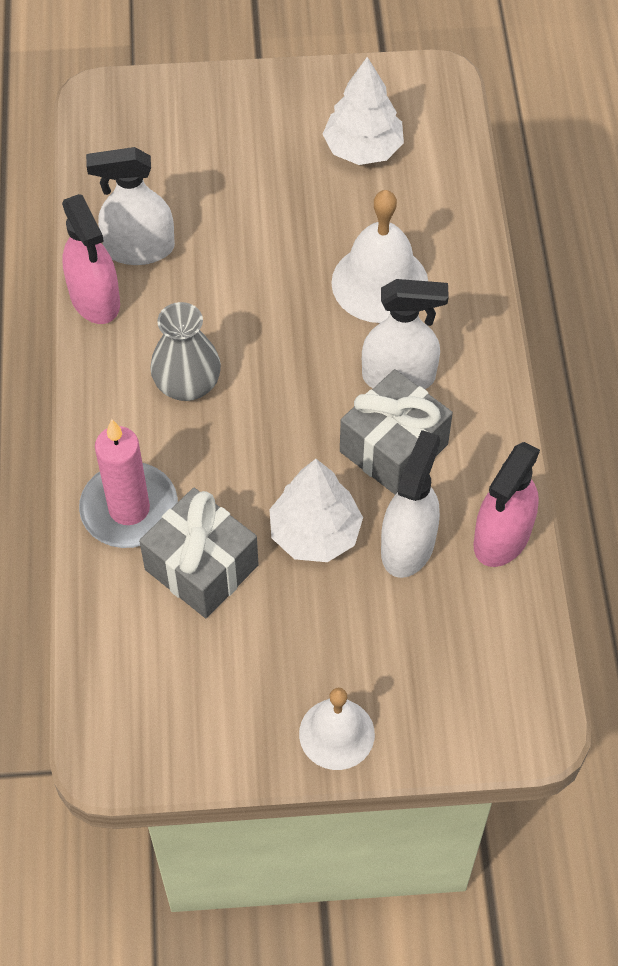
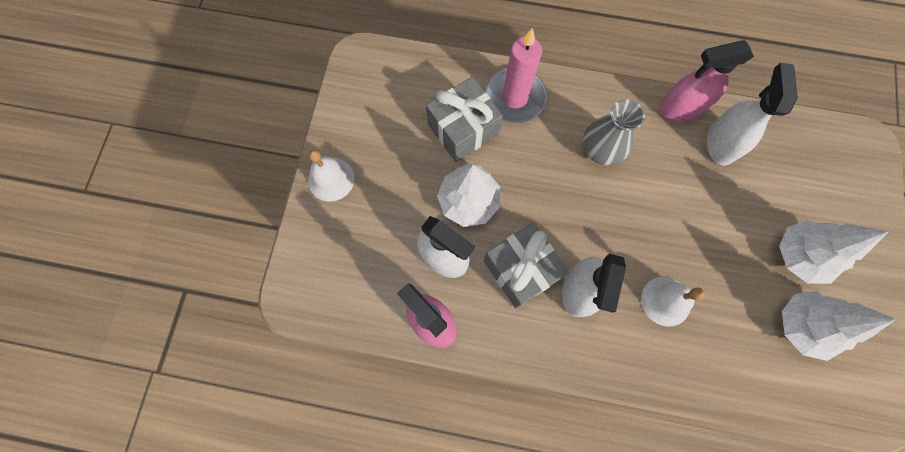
camera: 105 degrees right, 15 degrees up
white bell [331,190,428,323] -> white bell [641,277,705,327], size x0.67
none -> white tree [779,220,889,284]

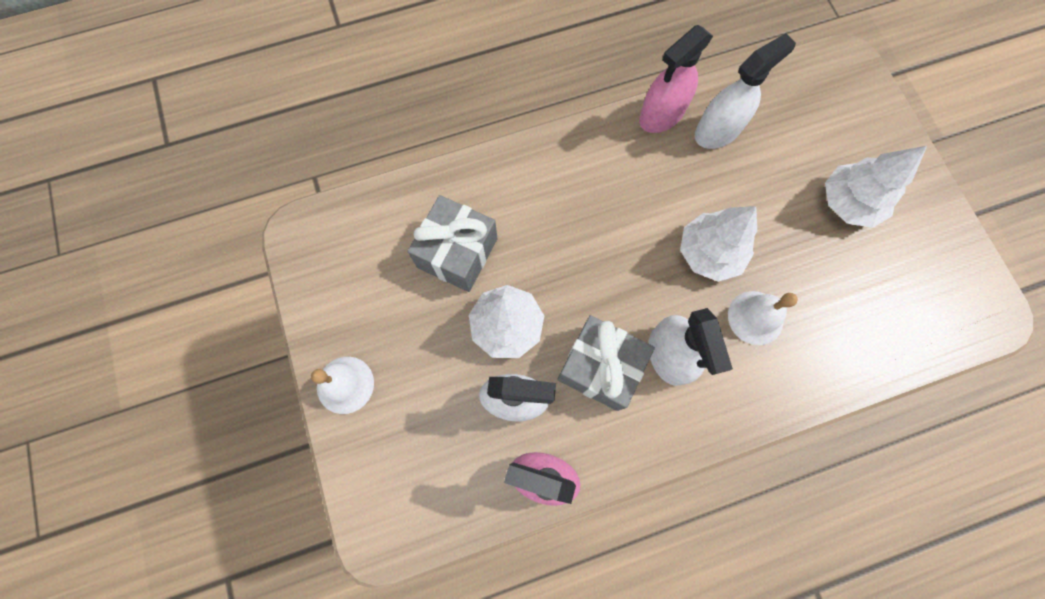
camera: 30 degrees left, 0 degrees up
pink candle [485,28,547,123] -> none
grey vase [583,99,645,166] -> none
white spray bottle [707,62,798,165] -> white spray bottle turned 75 degrees clockwise [695,33,796,149]
white tree [782,291,896,361] -> white tree moved to [680,206,757,282]

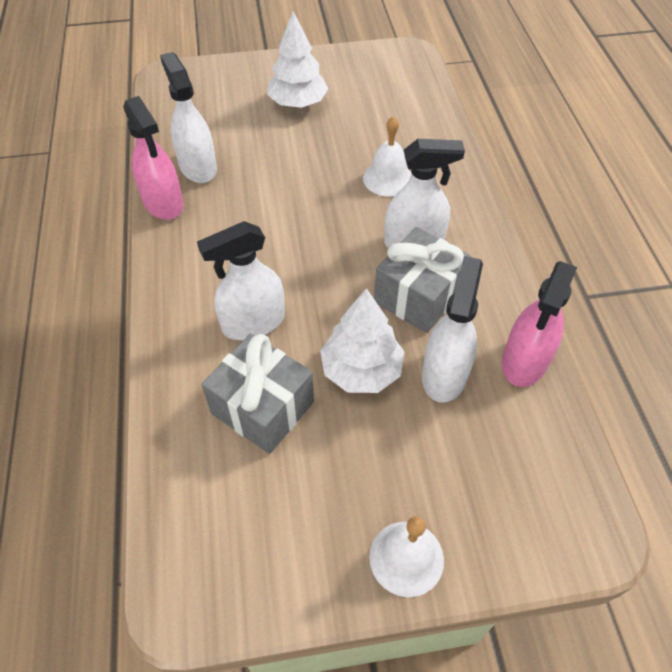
camera: 80 degrees left, 20 degrees down
white tree [680,206,757,282] -> none
none -> white spray bottle [197,221,285,340]

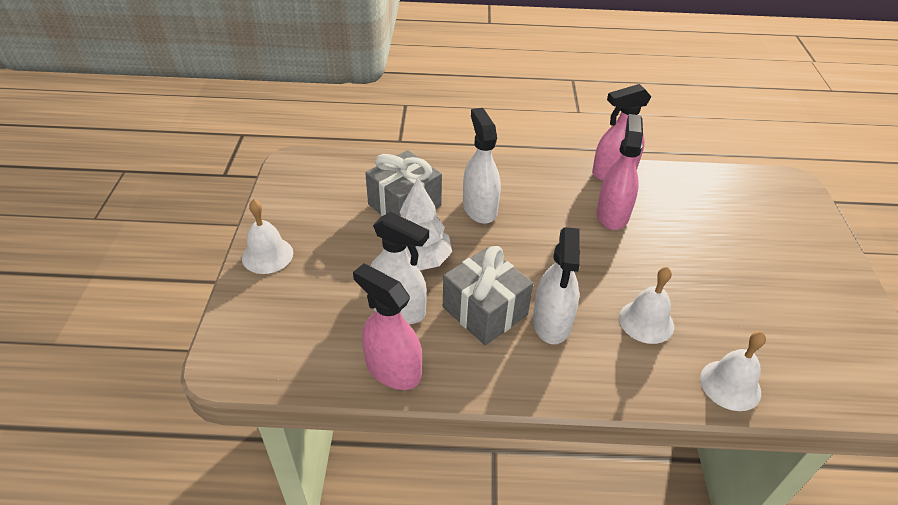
camera: 100 degrees right, 10 degrees down
white spray bottle [160,52,217,183] -> none
white tree [267,11,329,108] -> none
none -> pink spray bottle [596,114,643,230]
none -> white bell [700,331,766,411]

